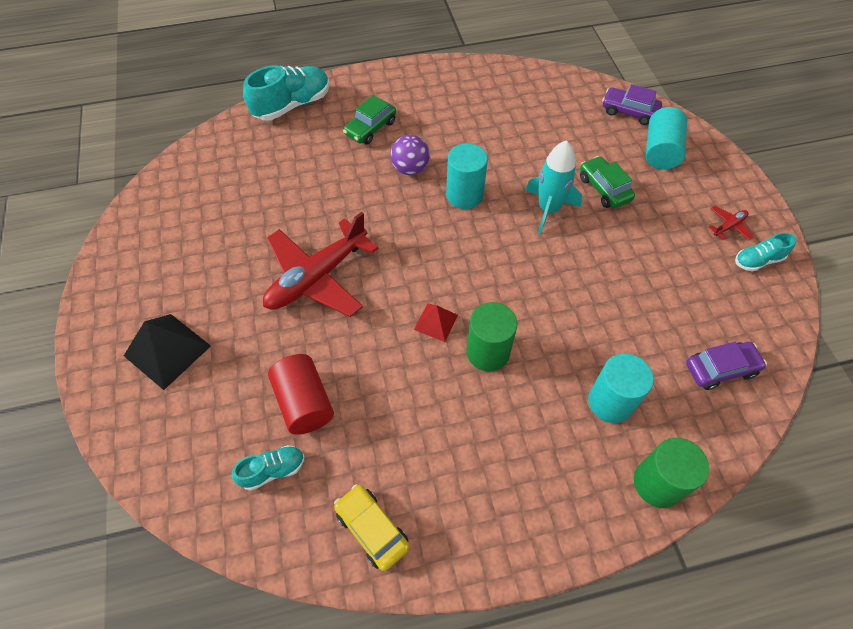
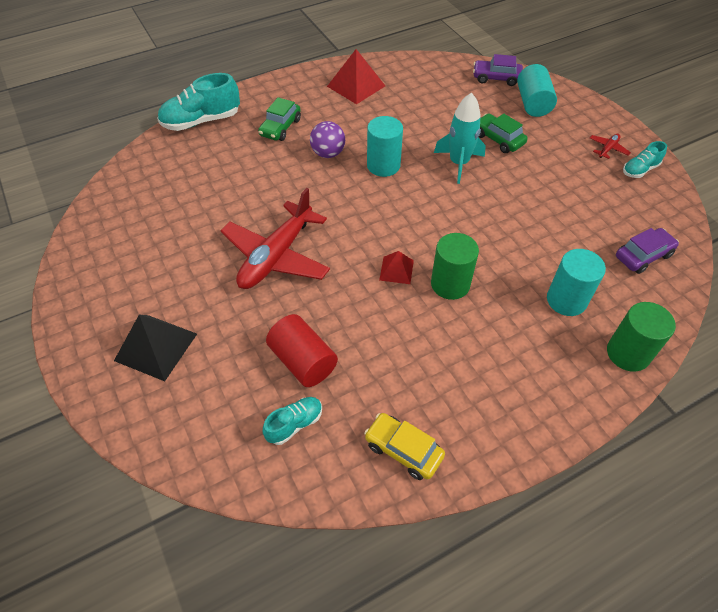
camera: 15 degrees left, 5 degrees down
turquoise shoe [243,65,330,120] -> turquoise shoe turned 150 degrees counterclockwise [157,73,240,131]
none -> red pyramid [327,49,385,104]

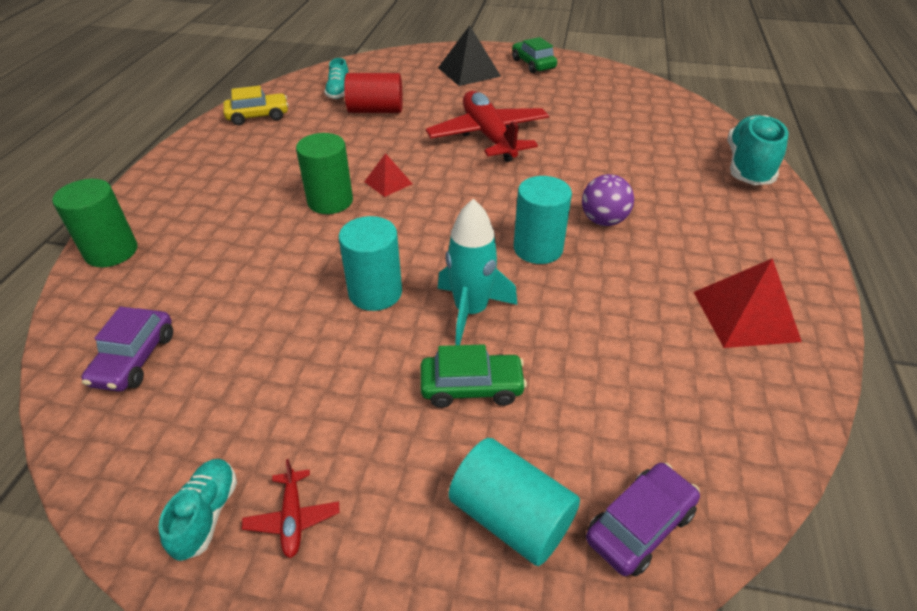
camera: 130 degrees right, 10 degrees down
green car [258,97,301,141] -> green car moved to [512,37,557,73]
turquoise cylinder [547,249,606,316] -> turquoise cylinder moved to [339,216,402,311]

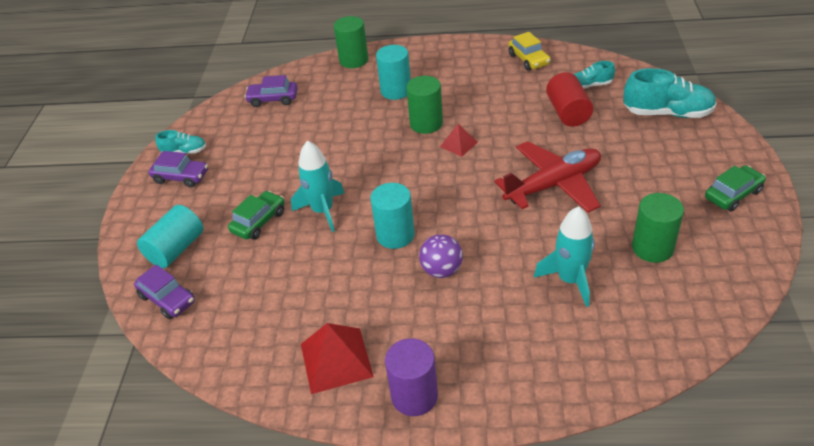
camera: 85 degrees right, 0 degrees up
red plane [242,459,340,558] -> purple car [149,151,208,188]
turquoise cylinder [339,216,402,311] -> turquoise cylinder moved to [376,45,411,100]
green car [420,344,527,408] -> green car turned 135 degrees counterclockwise [228,191,285,240]
black pyramid [438,25,501,86] -> none
turquoise shoe [727,115,788,185] -> turquoise shoe moved to [623,68,717,118]
none -> purple cylinder [385,338,438,416]
none -> turquoise rocket [534,206,595,307]
none -> green cylinder [632,193,684,263]

